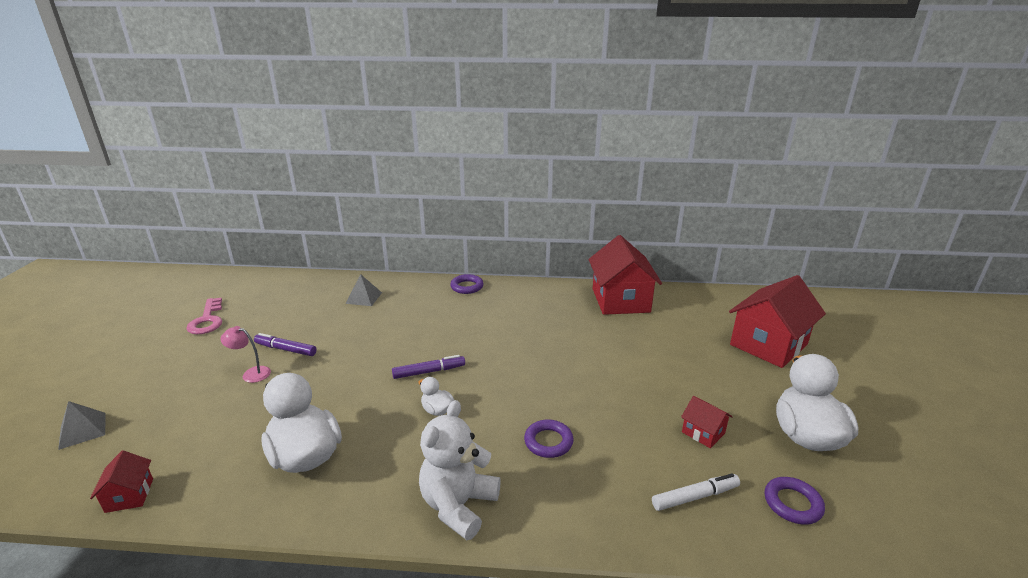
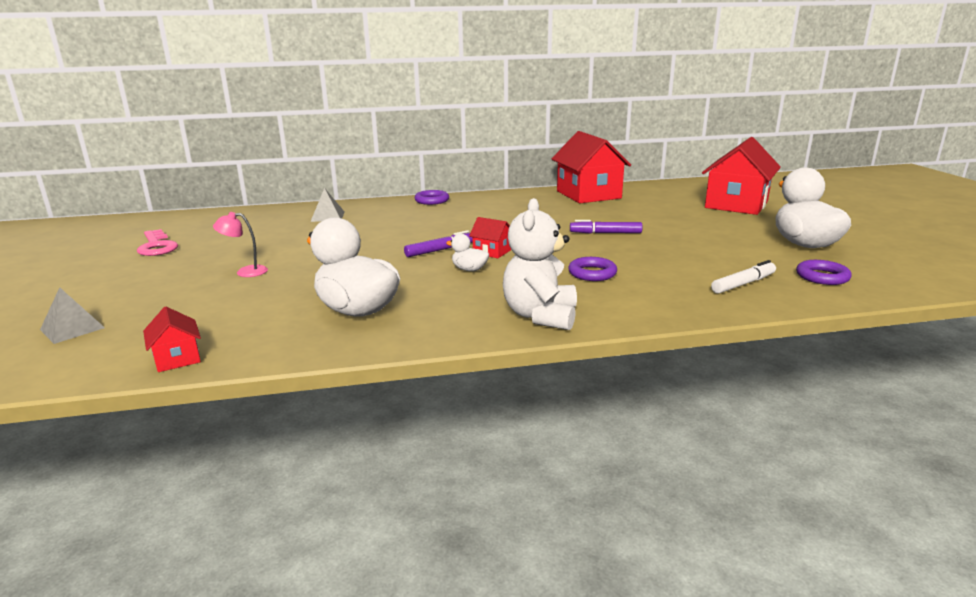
camera: 15 degrees left, 5 degrees down
purple marker [254,333,317,356] -> purple marker moved to [570,220,643,234]
red house [681,396,733,448] -> red house moved to [469,217,511,258]

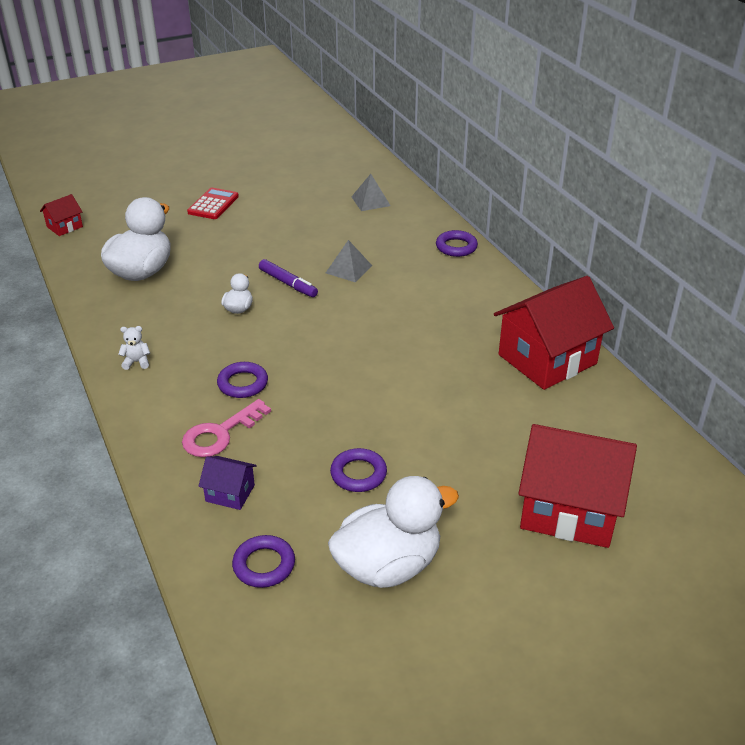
camera: 75 degrees right, 15 degrees up
grey pyramid [40,287,105,344] -> grey pyramid moved to [326,240,372,283]
pink key [137,229,178,256] -> pink key moved to [182,399,271,457]
pink lamp [213,212,268,277] -> red calculator [187,188,239,219]
red house [469,217,511,258] -> none
white teddy bear [503,198,577,330] -> white teddy bear [118,326,150,370], size x0.41
purple marker [570,220,643,234] -> none
white marker [711,260,776,294] -> purple house [198,456,257,510]
none -> purple ring [330,448,387,492]

